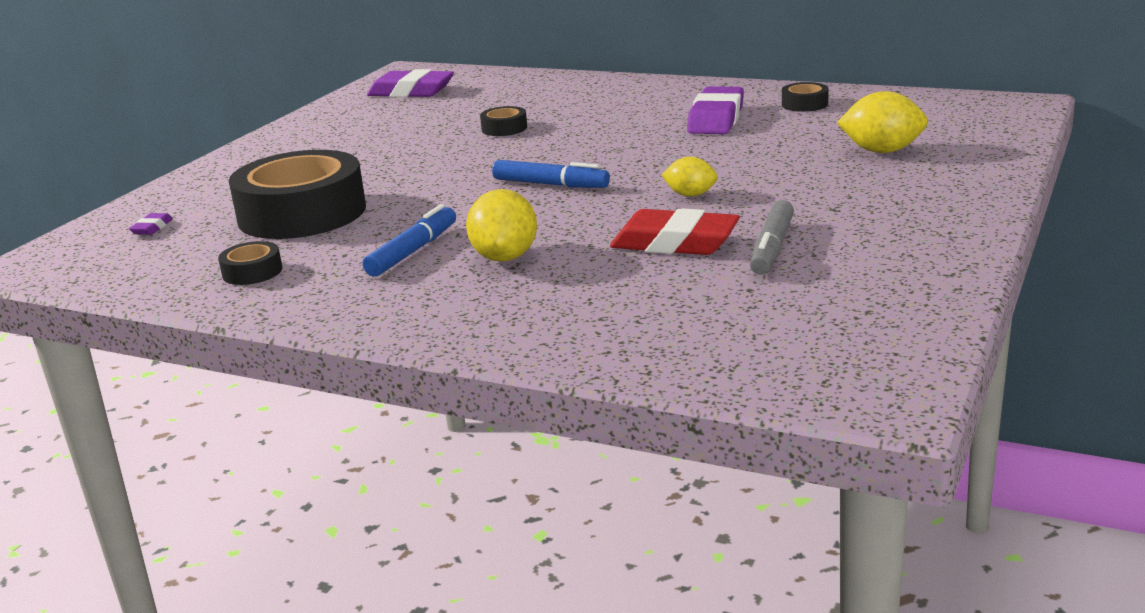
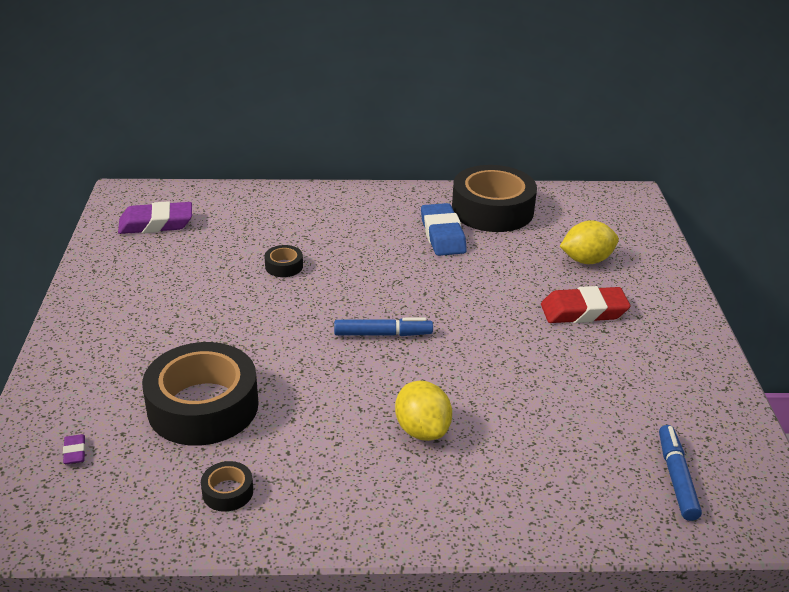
camera: 30 degrees left, 10 degrees up
blue marker [363,204,456,277] -> blue marker moved to [659,425,702,521]
red eraser [610,208,740,255] -> red eraser moved to [541,286,630,323]
yellow lemon [661,157,718,197] -> none
purple eraser [687,87,744,134] -> blue eraser [421,203,467,256]
grey marker [750,200,794,275] -> none
black tape [782,82,829,112] -> black tape [452,165,537,232], size x2.39

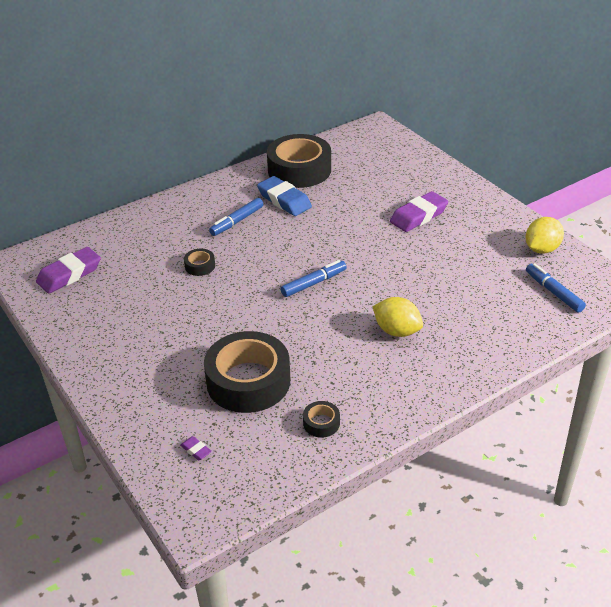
camera: 30 degrees left, 5 degrees up
red eraser [541,286,630,323] -> purple eraser [390,191,448,232]
yellow lemon [560,220,619,264] -> yellow lemon moved to [525,217,564,254]
none -> blue marker [209,198,263,236]

